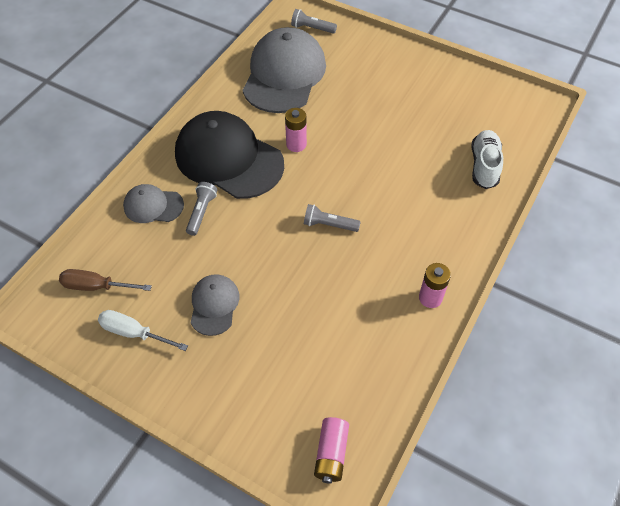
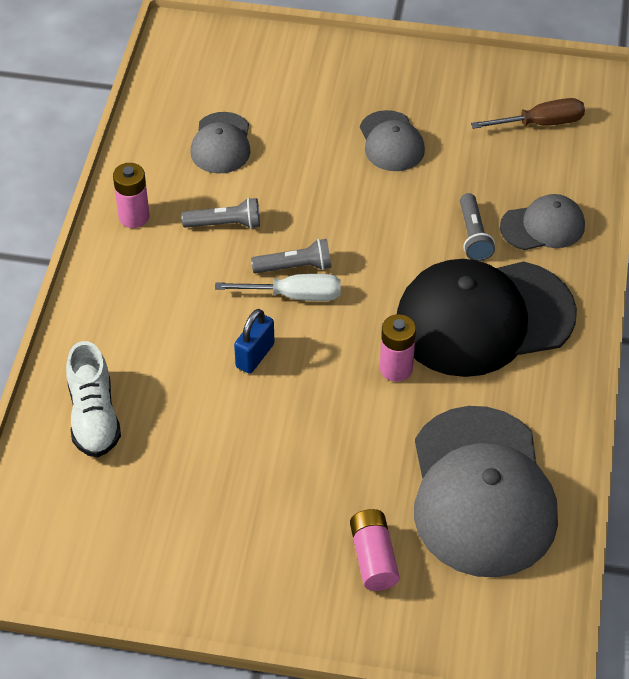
camera: 160 degrees right, 5 degrees down
white screwdriver [98,310,188,351] -> white screwdriver moved to [215,274,341,301]
black cap [175,111,284,199] -> black cap turned 150 degrees clockwise [397,259,577,377]
grey flashlight [291,9,337,34] -> grey flashlight moved to [181,198,260,229]
pink battery [314,417,349,484] -> pink battery moved to [350,509,400,591]
none -> grey cap [191,112,250,174]
none -> blue padlock [234,309,275,374]

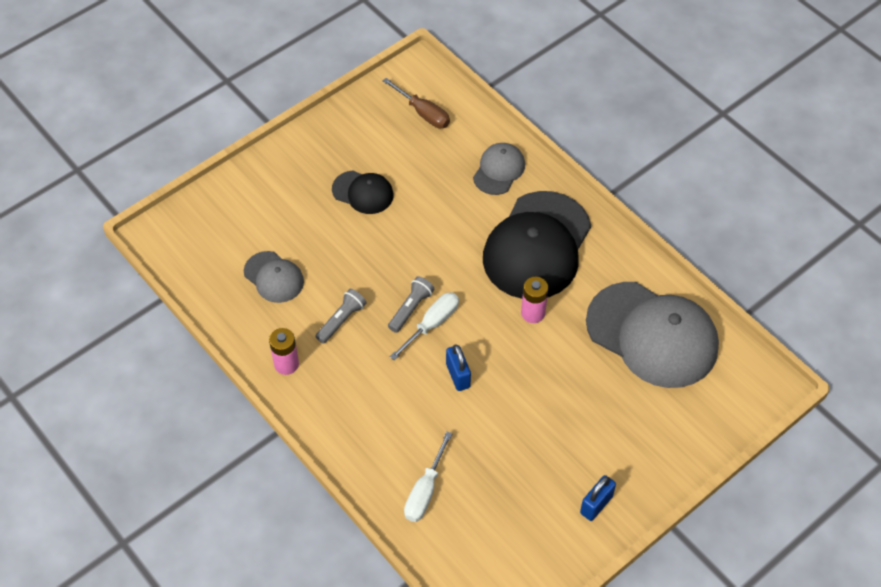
camera: 50 degrees left, 5 degrees up
white shoe [66,341,121,458] -> white screwdriver [404,432,453,522]
pink battery [350,509,400,591] -> none
grey cap [360,110,425,171] -> black cap [332,171,394,214]
grey flashlight [460,193,495,261] -> none
brown screwdriver [471,98,585,129] -> brown screwdriver turned 105 degrees clockwise [382,78,450,128]
none -> blue padlock [580,475,616,521]

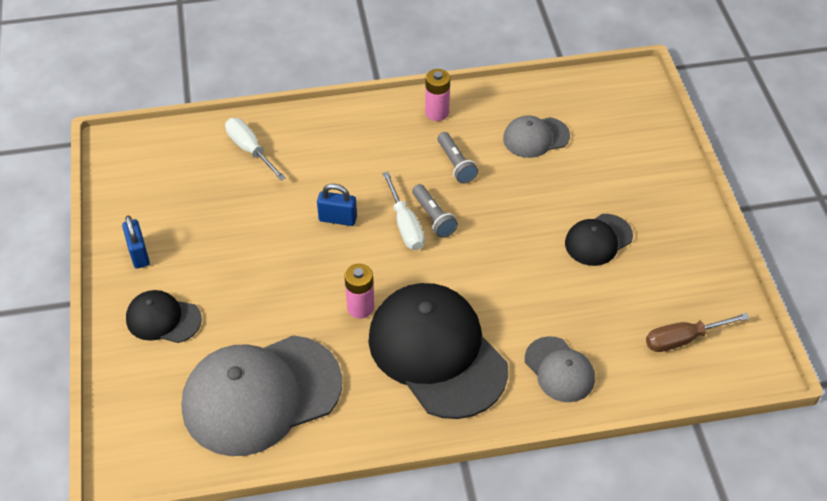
camera: 120 degrees right, 5 degrees down
none -> black cap [126,290,202,343]

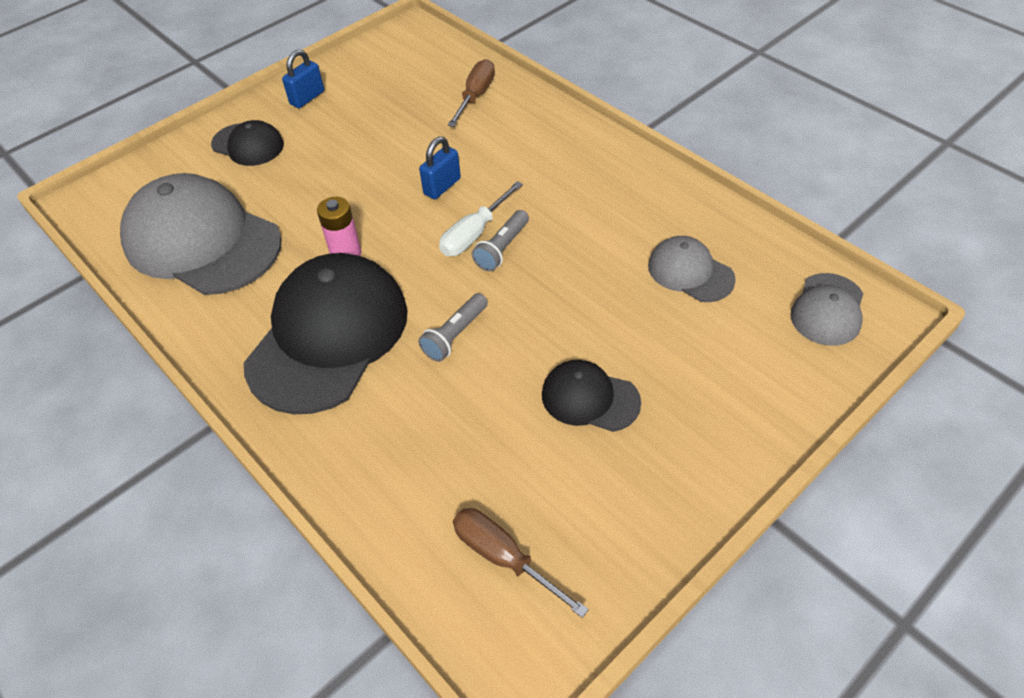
camera: 60 degrees right, 0 degrees up
black cap [126,290,202,343] -> black cap turned 135 degrees clockwise [211,120,284,166]
white screwdriver [225,118,286,181] -> brown screwdriver [448,59,495,127]
blue padlock [317,184,357,226] -> blue padlock turned 60 degrees clockwise [419,137,461,199]
pink battery [425,69,450,121] -> none
grey flashlight [438,132,478,184] -> grey flashlight moved to [418,293,488,362]
grey cap [525,336,595,402] -> grey cap moved to [790,273,863,346]

